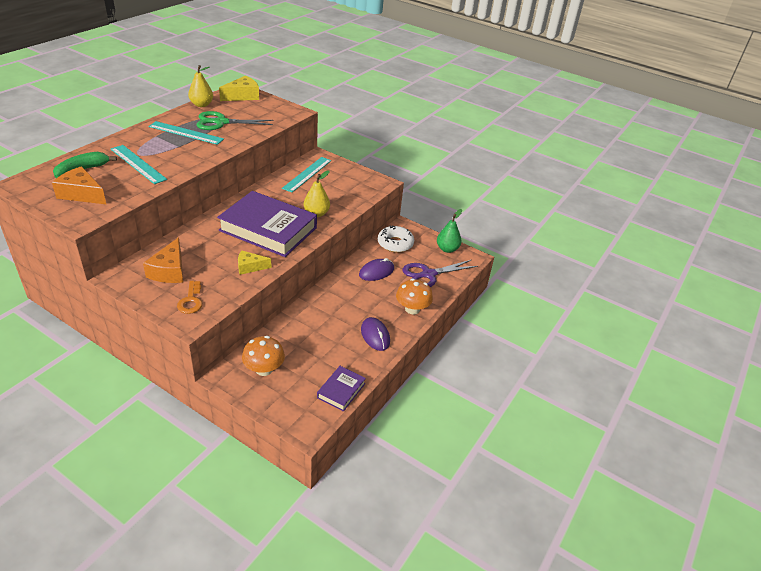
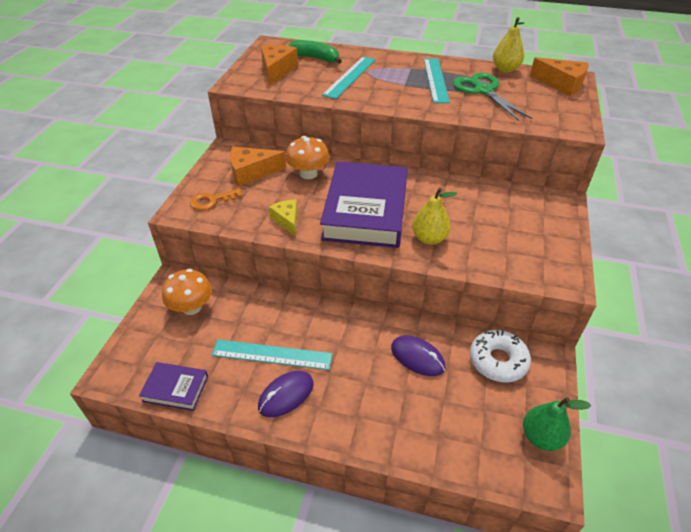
camera: 75 degrees right, 5 degrees up
yellow cheese [219,76,259,101] -> orange cheese [530,57,589,96]
turquoise ruler [282,157,331,192] -> turquoise ruler moved to [212,340,332,370]
orange mushroom [396,279,433,315] -> orange mushroom moved to [286,136,330,179]
purple scissors [402,260,478,287] -> none

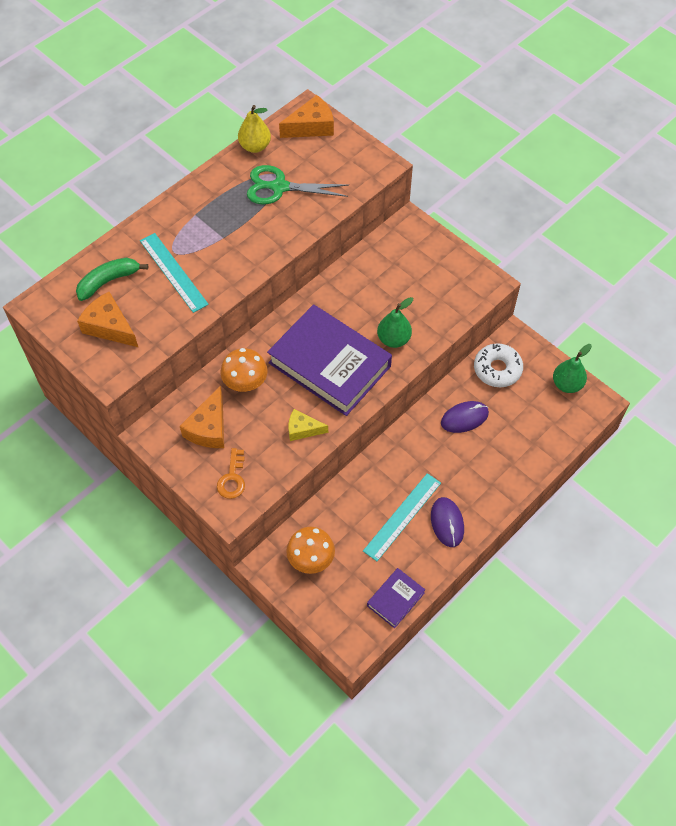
camera: 60 degrees left, 15 degrees up
yellow pear [412,188,457,245] -> green pear [377,297,413,348]
turquoise ruler [424,58,450,103] -> none

